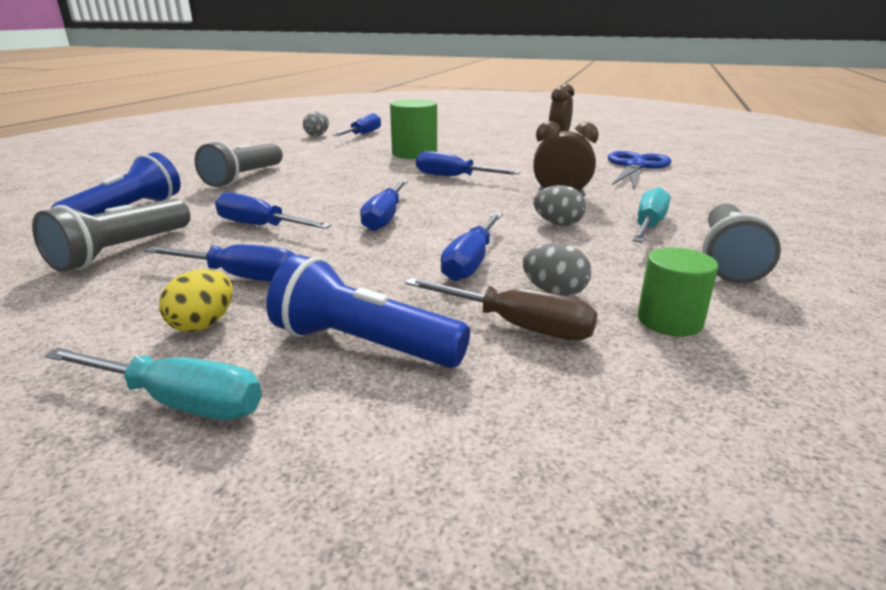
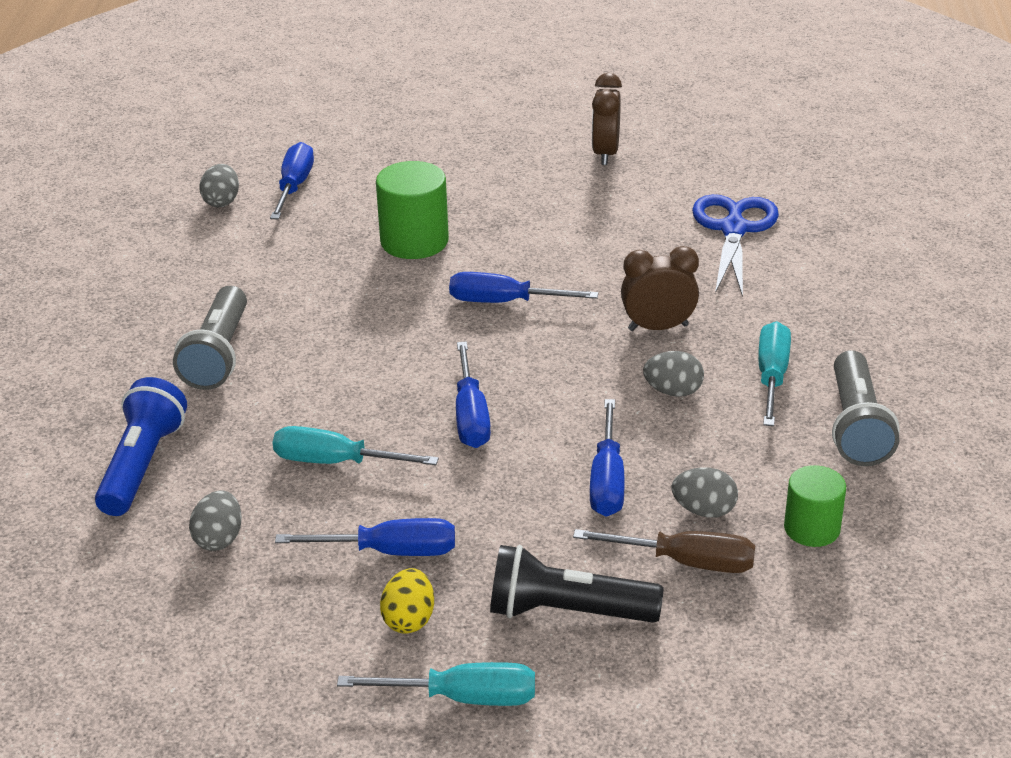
camera: 15 degrees left, 10 degrees up
grey flashlight [32,199,190,272] -> grey egg [189,490,242,551]
blue screwdriver [215,192,331,229] -> turquoise screwdriver [272,426,439,465]
blue flashlight [266,255,470,368] -> black flashlight [490,545,664,623]

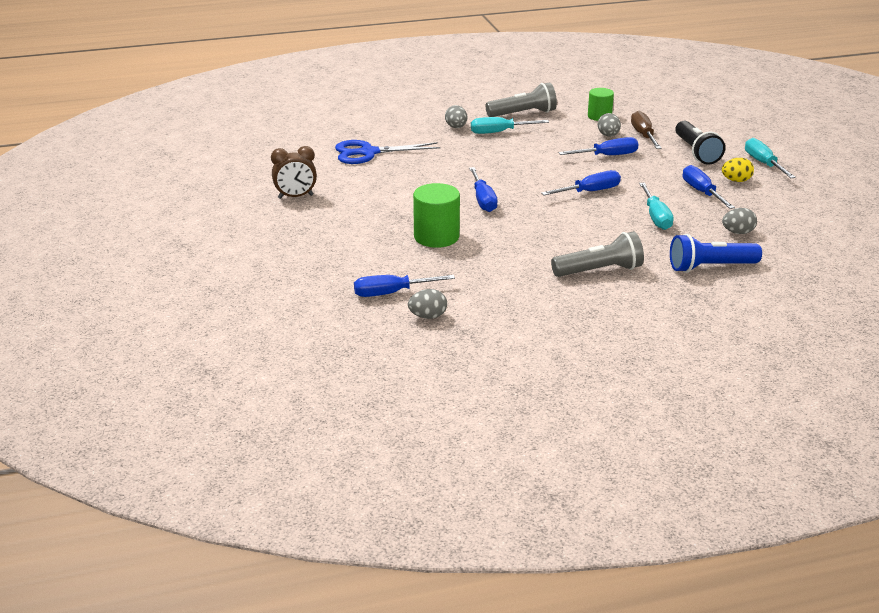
camera: 110 degrees left, 5 degrees down
brown clock [621,246,699,331] -> none
grey egg [643,351,704,397] -> grey egg moved to [445,105,467,128]

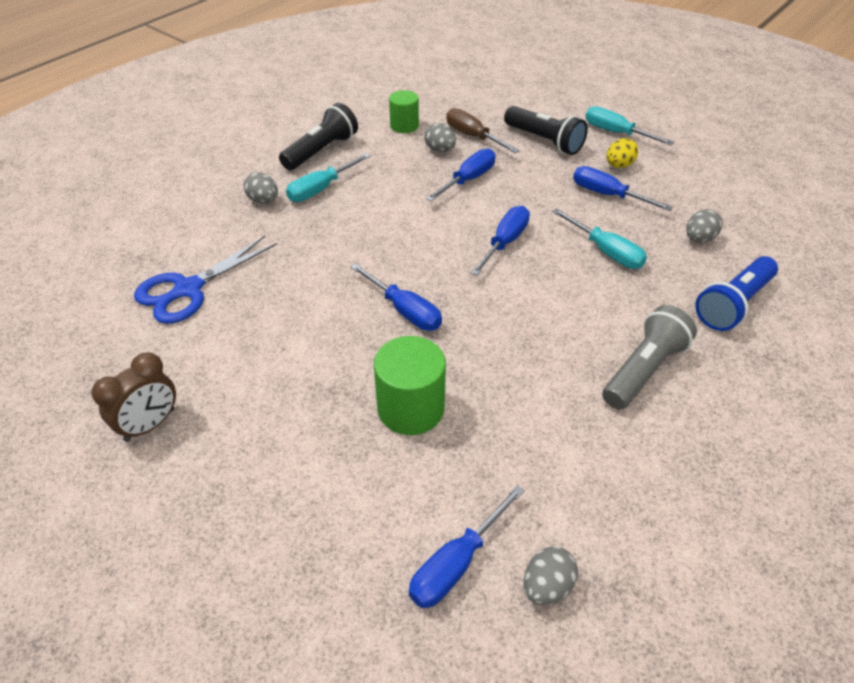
camera: 35 degrees left, 15 degrees up
grey flashlight [486,83,557,117] -> black flashlight [279,103,358,170]

